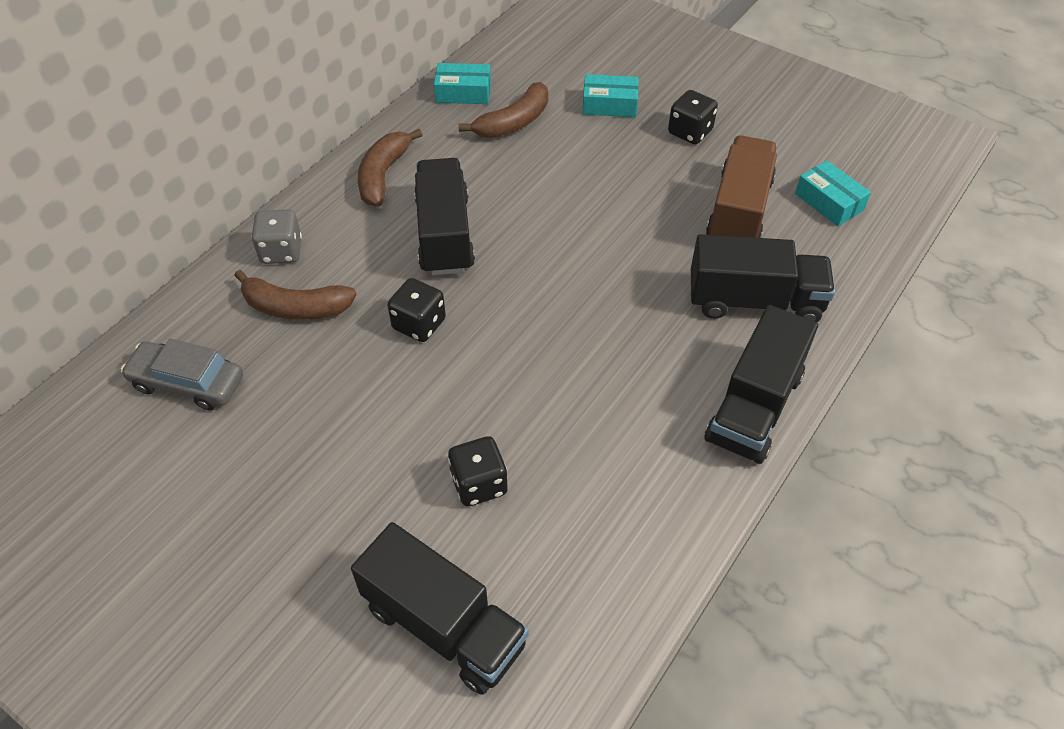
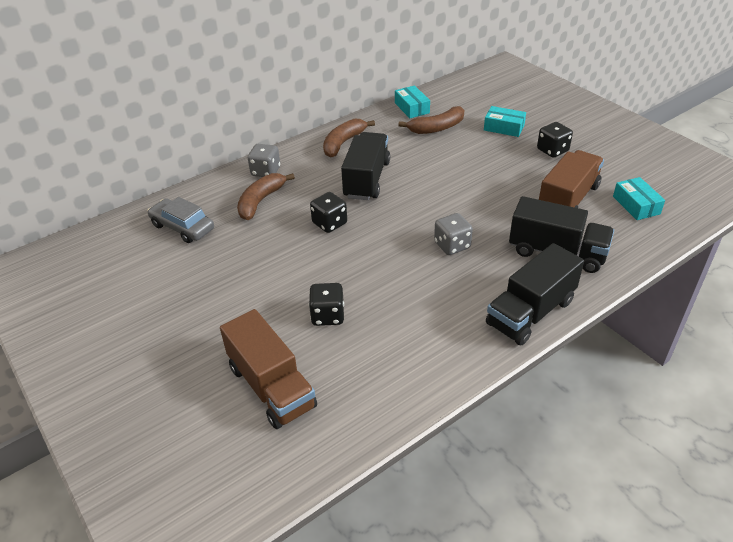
camera: 20 degrees right, 10 degrees down
brown banana [234,270,357,320] -> brown banana turned 90 degrees clockwise [237,173,295,220]
black truck [351,522,529,695] -> brown truck [220,309,317,429]
turquoise box [434,63,491,104] -> turquoise box turned 45 degrees clockwise [395,85,430,118]
none -> grey dice [434,213,473,255]

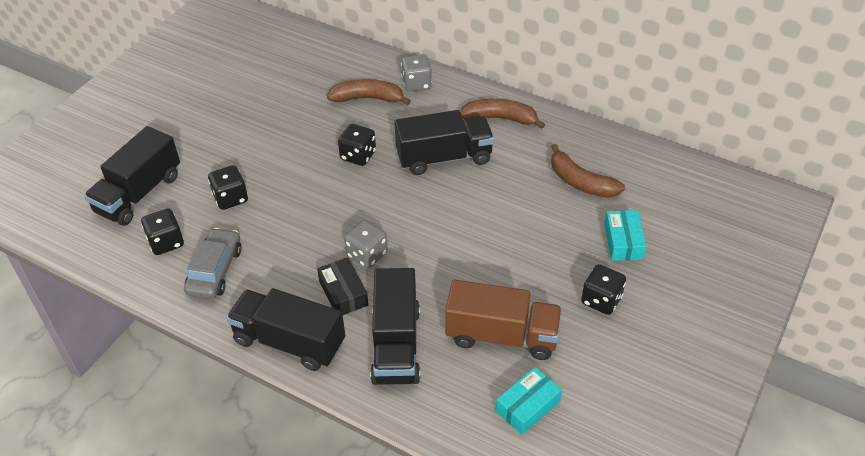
camera: 65 degrees right, 5 degrees up
grey car [147,197,214,243] -> grey car moved to [184,228,241,299]
brown truck [220,309,317,429] -> black truck [84,126,180,226]
turquoise box [395,85,430,118] -> none
none -> black dice [141,208,184,255]
none -> black box [317,257,368,315]

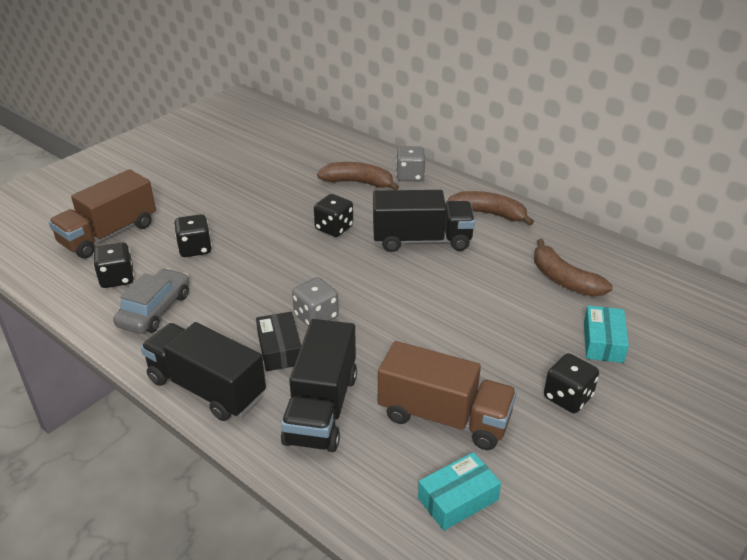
camera: 10 degrees right, 10 degrees down
black truck [84,126,180,226] -> brown truck [48,169,156,259]

